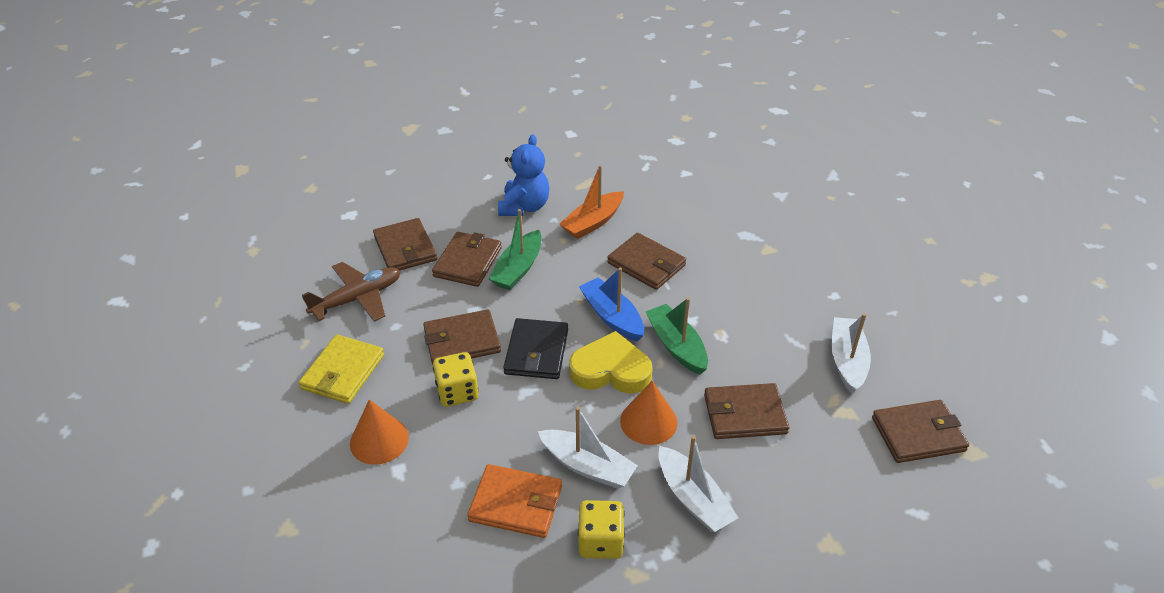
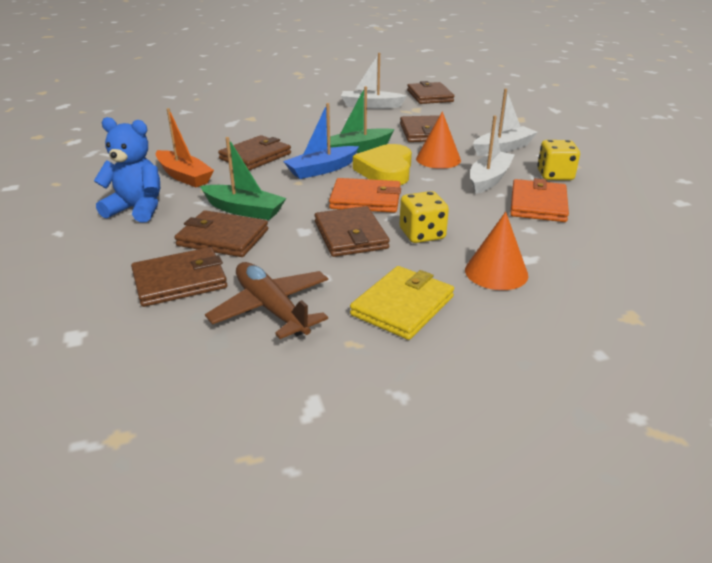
camera: 90 degrees left, 10 degrees down
yellow wallet [299,334,384,404] -> yellow wallet turned 75 degrees counterclockwise [350,266,454,340]
black wallet [503,318,568,379] -> orange wallet [329,178,401,213]

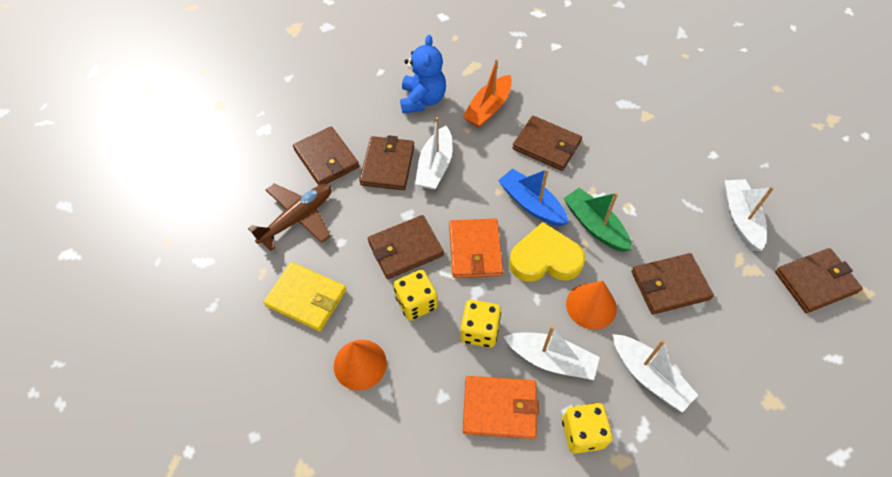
camera: 80 degrees right, 25 degrees up
green boat [200,137,286,220] -> white boat [415,117,452,190]
none -> yellow dice [460,300,501,348]

